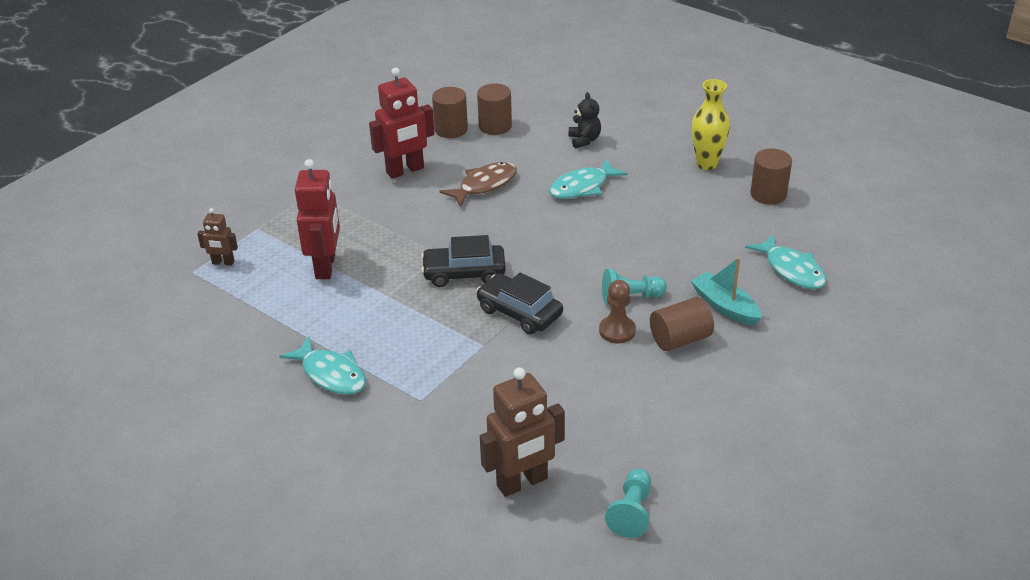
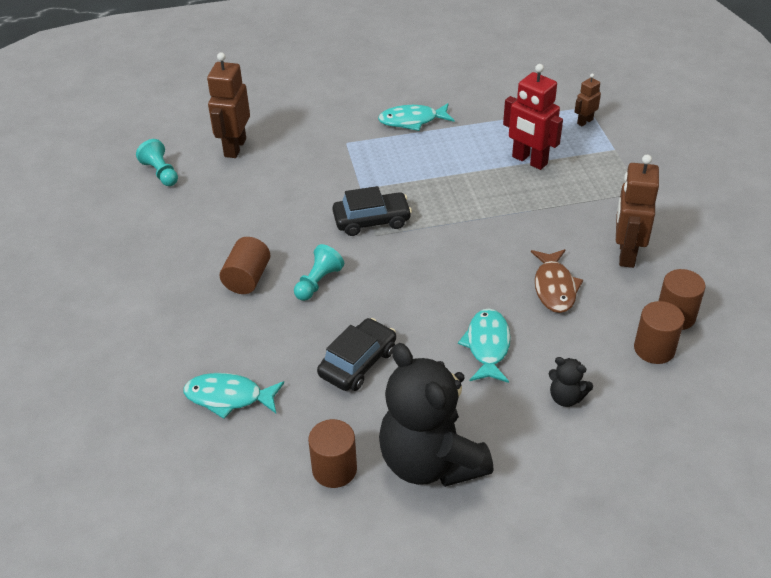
camera: 130 degrees right, 5 degrees up
red robot [369,68,435,179] -> brown robot [616,155,659,268]
black car [421,235,506,287] -> black car moved to [317,318,396,391]
brown pawn [599,280,636,343] -> none
turquoise boat [691,257,762,326] -> none
yellow vase [692,79,730,170] -> black teddy bear [379,343,494,487]

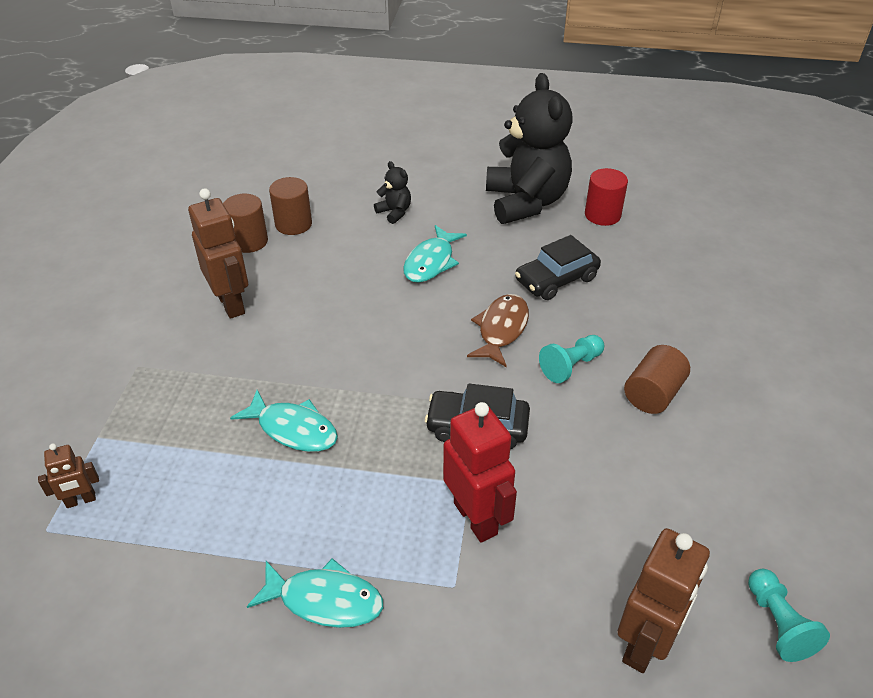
camera: 160 degrees left, 0 degrees up
turquoise fish [183,373,284,419] -> turquoise fish moved to [230,390,338,452]
brown cylinder [308,419,357,488] -> red cylinder [585,168,628,226]
red robot [503,64,563,170] -> red robot moved to [443,402,517,543]
brown fish [531,249,583,313] -> brown fish moved to [467,294,529,367]
brown robot [616,155,659,268] -> brown robot turned 60 degrees counterclockwise [188,188,248,319]

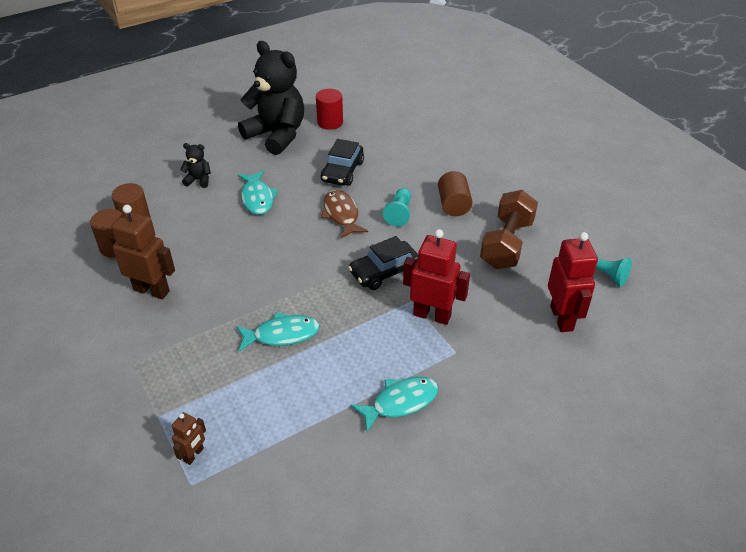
camera: 40 degrees left, 0 degrees up
brown robot [617,528,710,673] -> red robot [548,232,598,332]
none -> brown dumbbell [480,190,538,269]

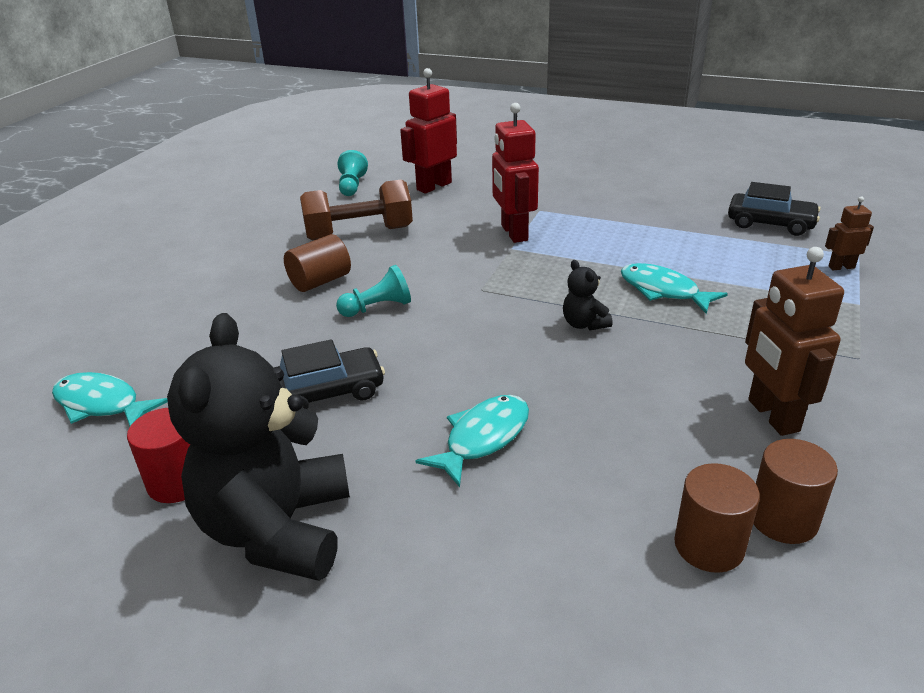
camera: 125 degrees left, 10 degrees down
black teddy bear [180,143,211,188] -> black teddy bear moved to [563,260,613,330]
brown fish [321,190,368,238] -> none
black car [348,236,418,290] -> black car moved to [728,182,821,236]
turquoise fish [350,377,439,432] -> turquoise fish moved to [52,372,168,426]

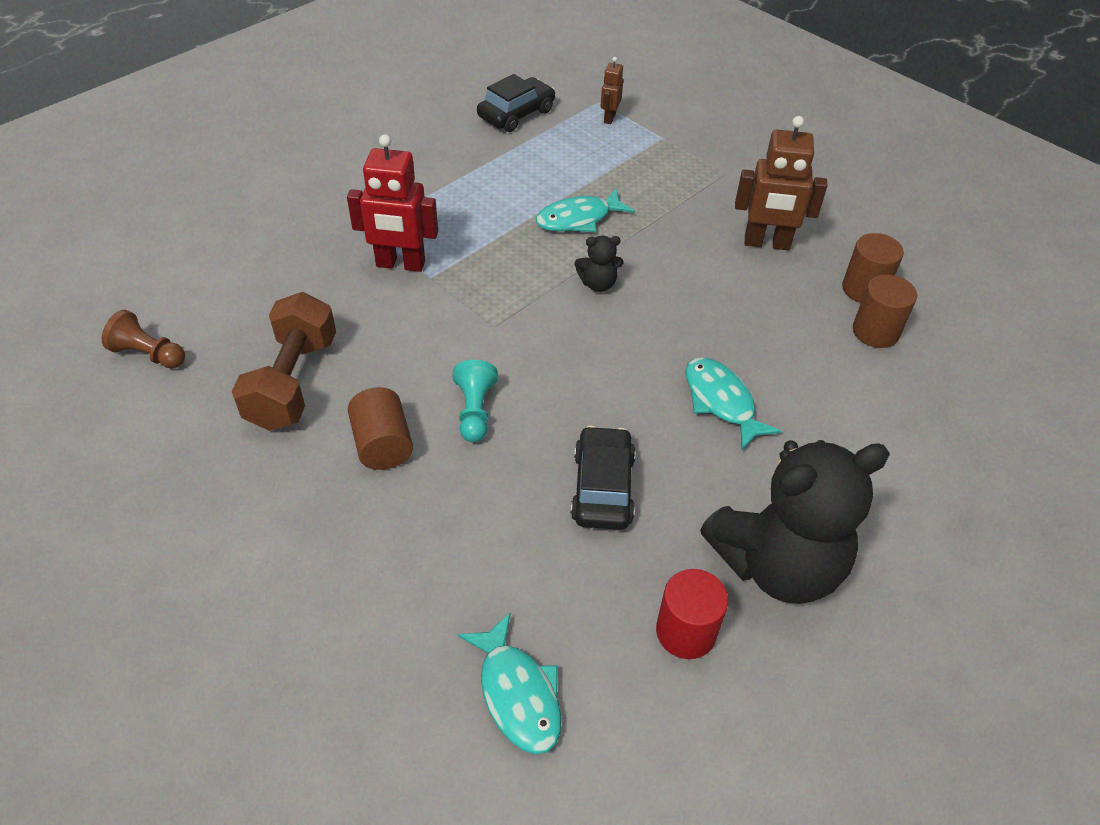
camera: 70 degrees left, 15 degrees up
turquoise fish [52,372,168,426] -> turquoise fish turned 75 degrees counterclockwise [458,613,561,754]
black teddy bear [167,313,350,581] -> black teddy bear turned 45 degrees counterclockwise [700,440,890,604]
turquoise pawn [337,150,368,196] -> brown pawn [102,310,185,369]
red robot [400,68,457,193] -> none

